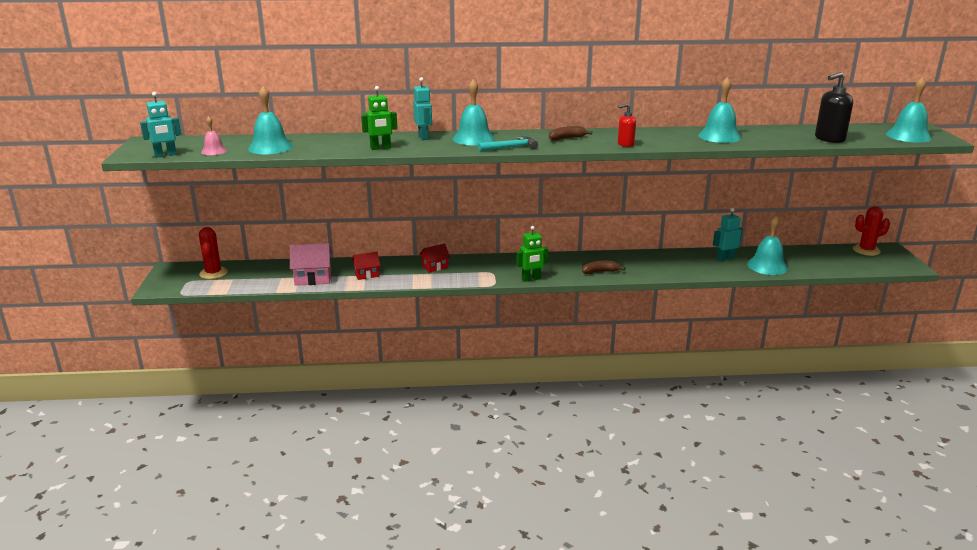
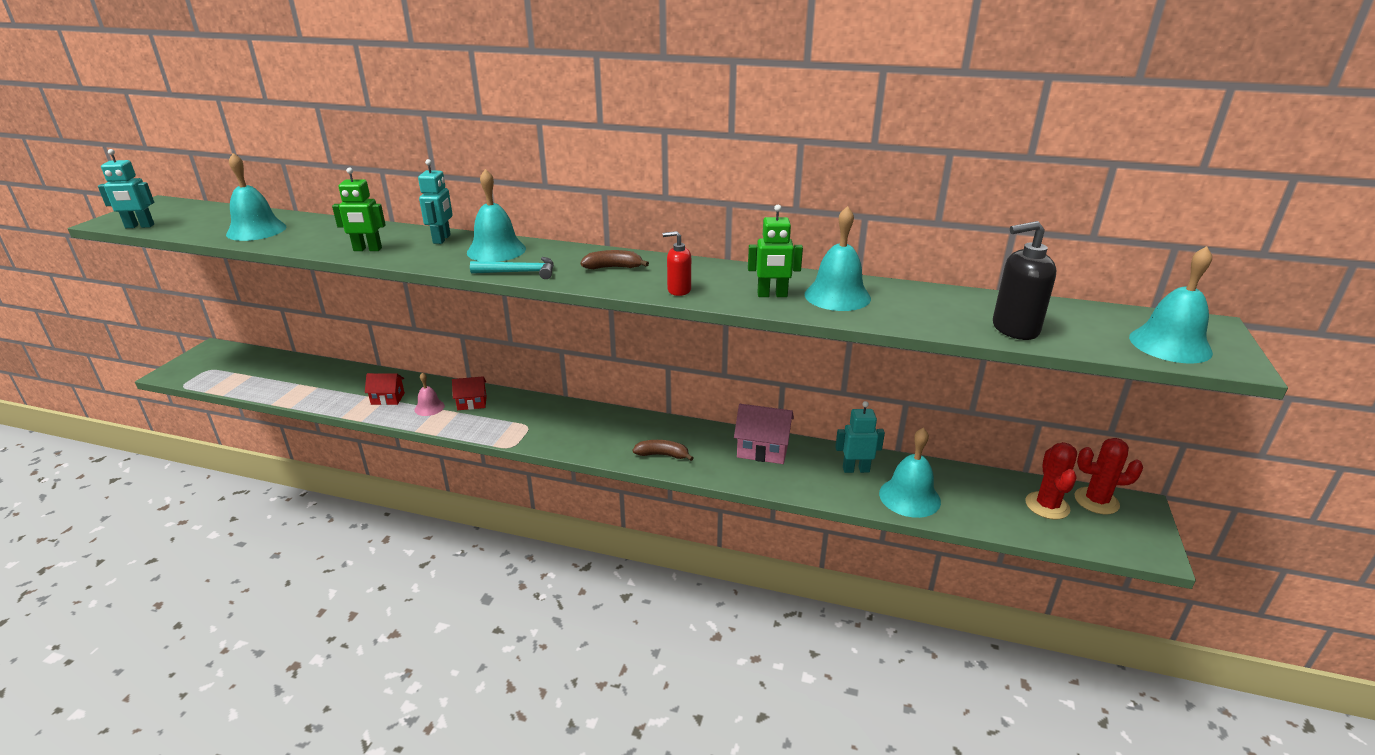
camera: 20 degrees right, 5 degrees up
red cactus [199,227,228,279] -> red cactus moved to [1025,442,1077,519]
pink bell [201,116,227,155] -> pink bell moved to [414,373,445,416]
pink house [290,243,332,286] -> pink house moved to [734,404,794,464]
green robot [516,226,548,282] -> green robot moved to [748,205,803,297]

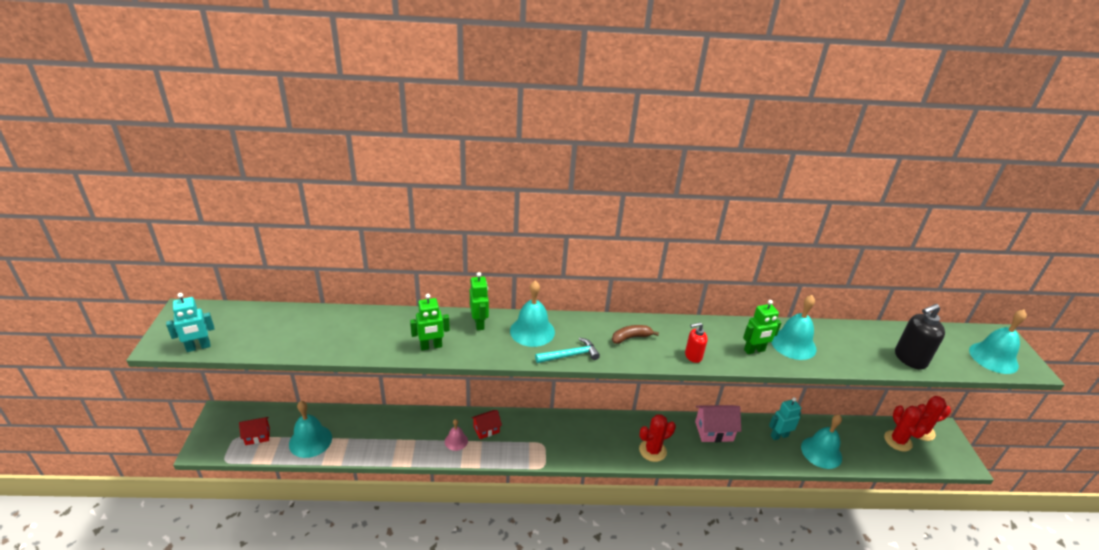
camera: 20 degrees left, 5 degrees up
turquoise bell [226,153,286,241] -> turquoise bell moved to [289,401,332,458]
red house [365,373,405,405] -> red house moved to [239,417,270,445]
turquoise robot [418,159,453,244] -> green robot [470,272,489,330]
brown banana [632,440,693,461] -> red cactus [639,414,676,462]

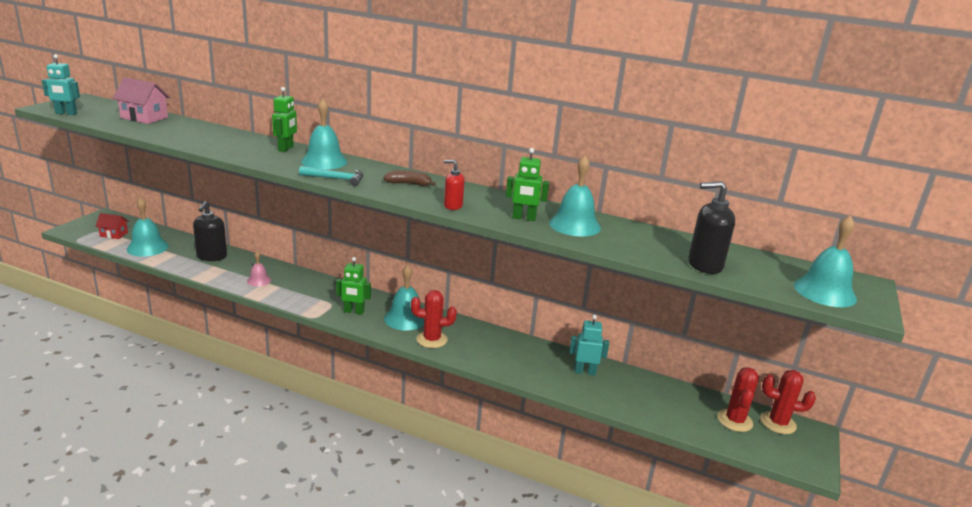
camera: 25 degrees right, 10 degrees down
green robot [410,294,450,351] -> green robot moved to [336,257,371,314]
red house [471,410,502,439] -> none
pink house [695,405,741,442] -> pink house moved to [113,77,170,124]
turquoise bell [801,414,842,469] -> turquoise bell moved to [384,264,424,331]
none -> black soap dispenser [193,201,227,261]

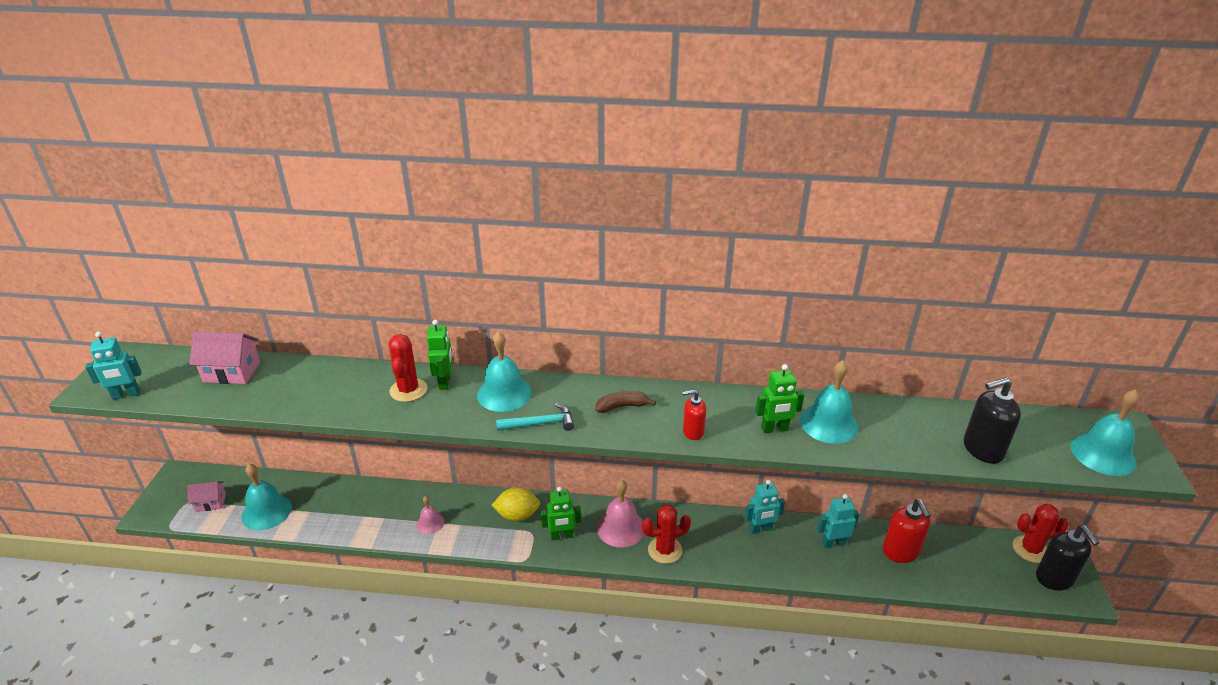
camera: 15 degrees left, 10 degrees up
red house [95,213,129,239] -> pink house [187,481,226,512]
black soap dispenser [193,201,227,261] -> black soap dispenser moved to [1036,525,1099,590]
turquoise bell [384,264,424,331] -> pink bell [597,480,644,548]
red cactus [717,367,759,432] -> red cactus moved to [388,334,427,402]
none -> yellow lemon [492,487,540,521]
none -> turquoise robot [745,480,785,534]
none -> red soap dispenser [882,499,931,563]

